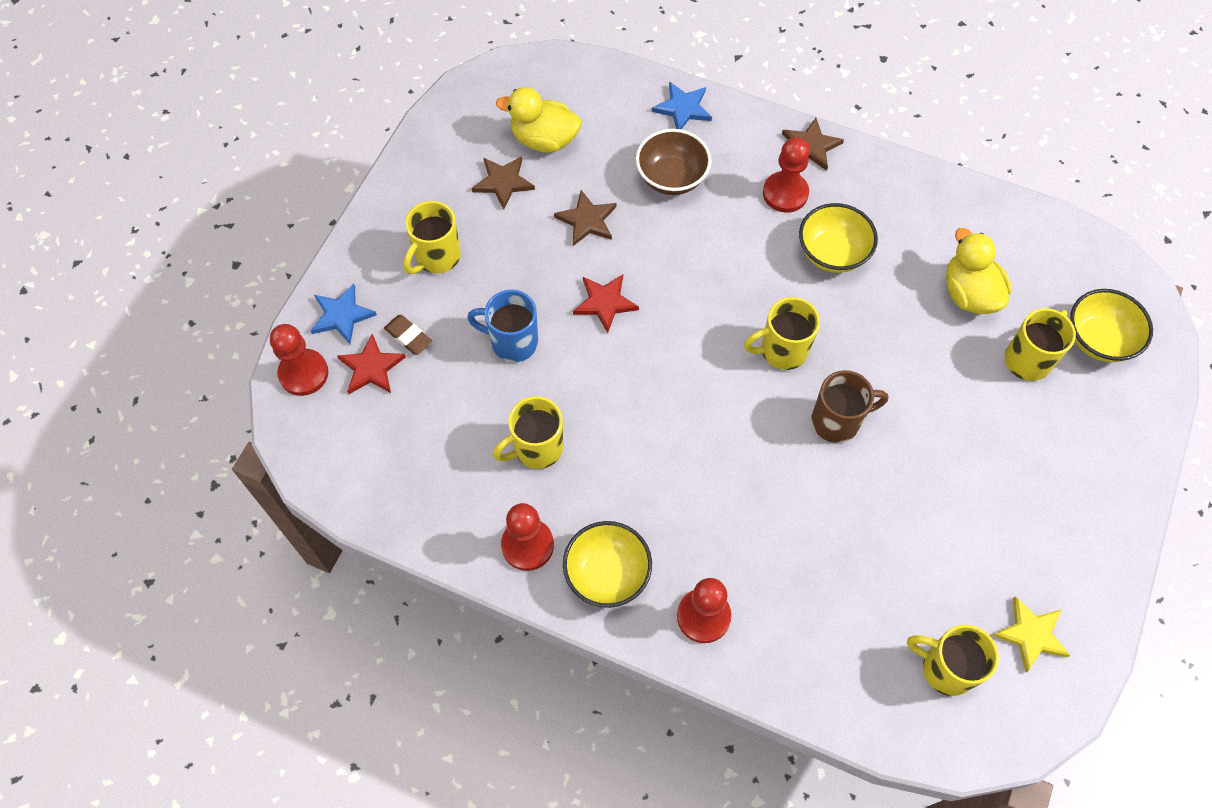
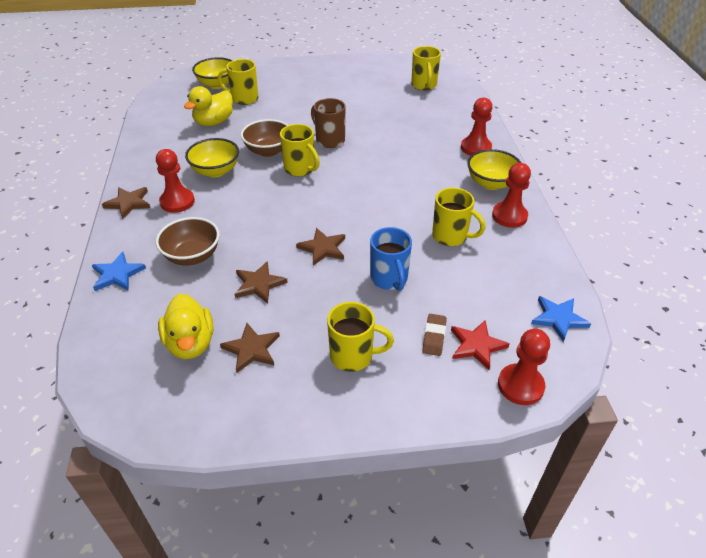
camera: 120 degrees left, 20 degrees down
blue star [310,284,377,344] -> blue star moved to [531,296,591,342]
red star [573,274,639,333] -> brown star [296,228,345,266]
yellow star [992,596,1070,673] -> none
none -> brown bowl [241,119,288,157]

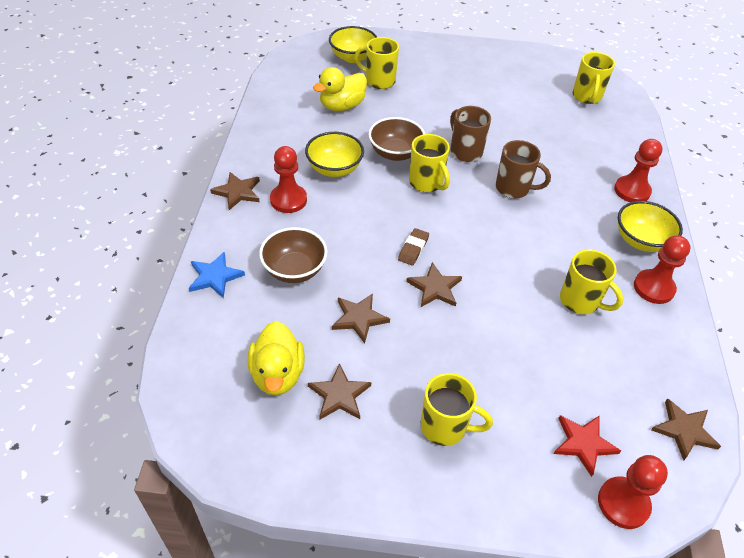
camera: 10 degrees right, 5 degrees up
blue mug [370,227,412,291] -> none
brown eraser [422,314,447,356] -> brown eraser moved to [398,228,429,266]
blue star [531,296,591,342] -> brown star [651,398,721,460]
none -> brown mug [496,140,551,199]

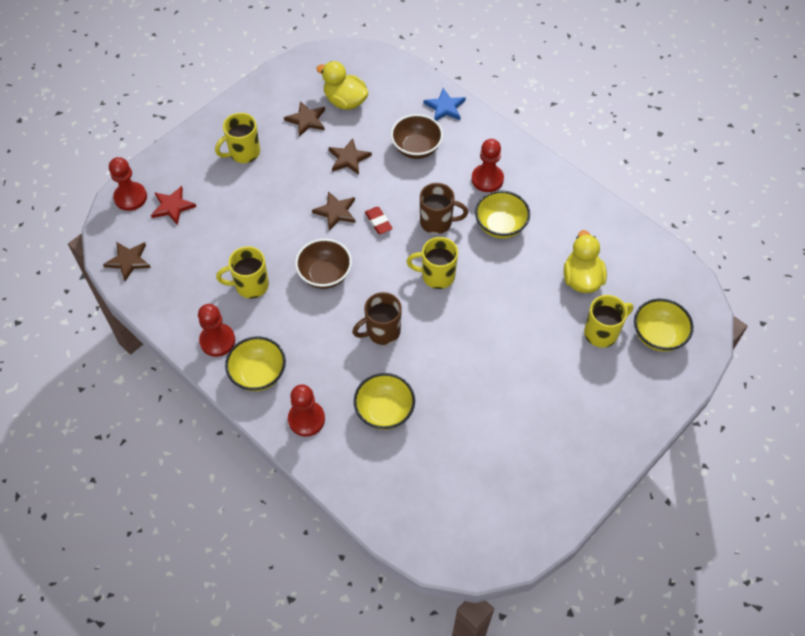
camera: 130 degrees right, 10 degrees up
brown star [210,172,260,210] -> none
brown bowl [368,117,425,161] -> brown bowl moved to [295,239,352,289]
brown eraser [398,228,429,266] -> red eraser [365,207,393,234]
brown mug [450,106,491,162] -> brown mug moved to [420,183,468,234]
yellow mug [573,52,615,104] -> none
none -> yellow bowl [354,373,415,430]

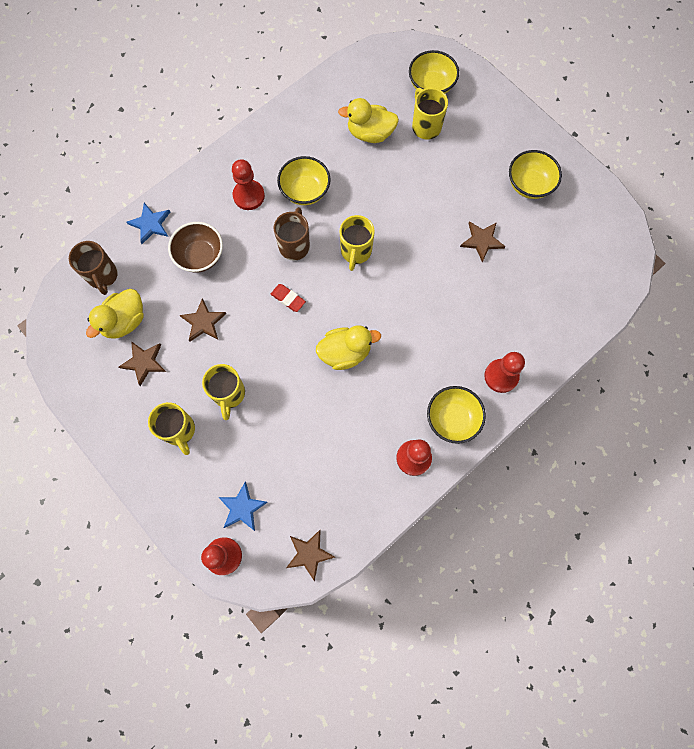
camera: 85 degrees left, 15 degrees up
red star [151,186,196,225] -> blue star [219,482,268,531]
yellow mug [216,246,269,299] -> yellow mug moved to [202,364,245,420]
brown bowl [295,239,352,289] -> yellow duck [316,325,381,370]
brown star [312,191,356,230] -> brown star moved to [460,221,506,262]
brown mug [352,292,402,345] -> brown mug moved to [69,241,118,295]
yellow bowl [354,373,415,430] -> yellow bowl moved to [509,150,562,199]
red eraser [365,207,393,234] -> red eraser turned 60 degrees clockwise [271,284,306,312]

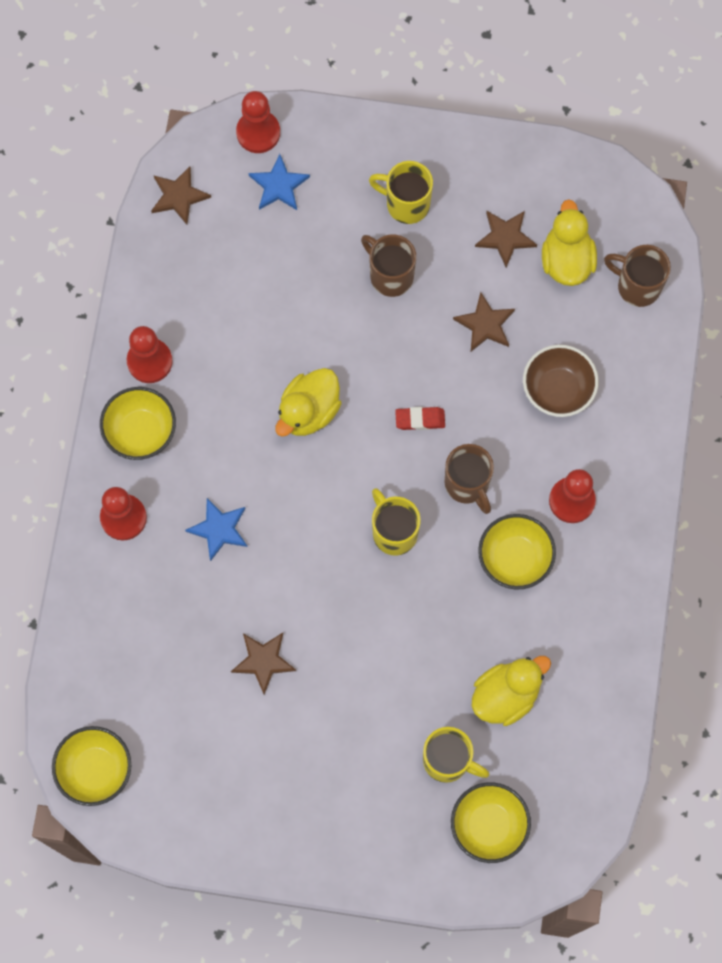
camera: 140 degrees right, 0 degrees up
blue star [126,203,170,244] -> blue star moved to [185,498,248,561]
yellow mug [202,364,245,420] -> brown mug [361,235,416,297]
yellow bowl [509,150,562,199] -> yellow bowl moved to [52,726,131,806]

